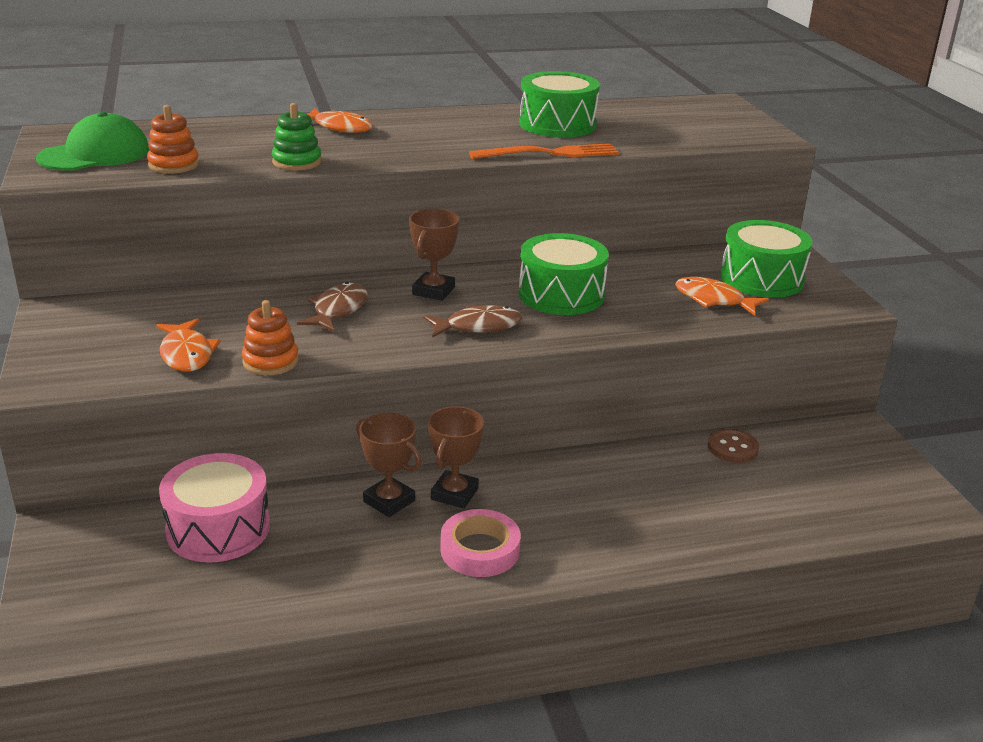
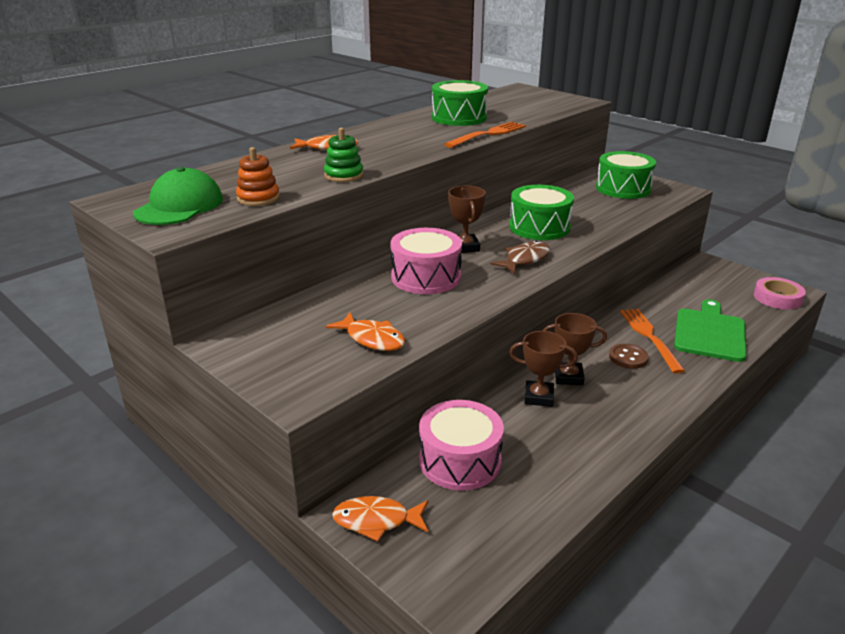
camera: 30 degrees left, 0 degrees up
orange stacking toy [242,300,299,375] -> none
brown fish [297,282,368,332] -> pink drum [390,228,462,294]
brown trophy [428,406,484,509] -> brown trophy turned 75 degrees counterclockwise [543,313,607,386]
pink tape [440,509,521,577] -> pink tape moved to [754,277,806,309]
orange fish [675,277,769,316] -> orange fish moved to [332,496,428,542]
brown button [708,429,759,463] -> brown button moved to [609,344,648,369]
none -> orange fork [620,309,685,374]
none -> green cutting board [674,299,746,362]

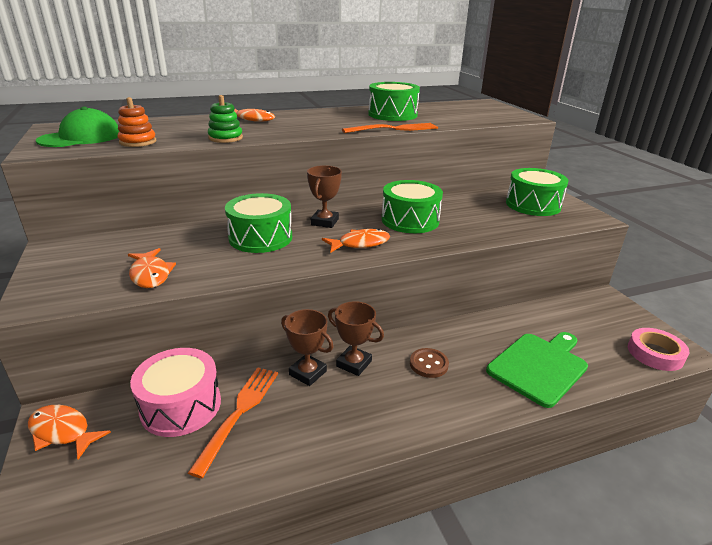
camera: 25 degrees right, 0 degrees up
pink drum [390,228,462,294] -> green drum [225,193,292,253]
brown fish [490,241,550,274] -> orange fish [322,229,390,252]
orange fork [620,309,685,374] -> orange fork moved to [188,367,278,478]

